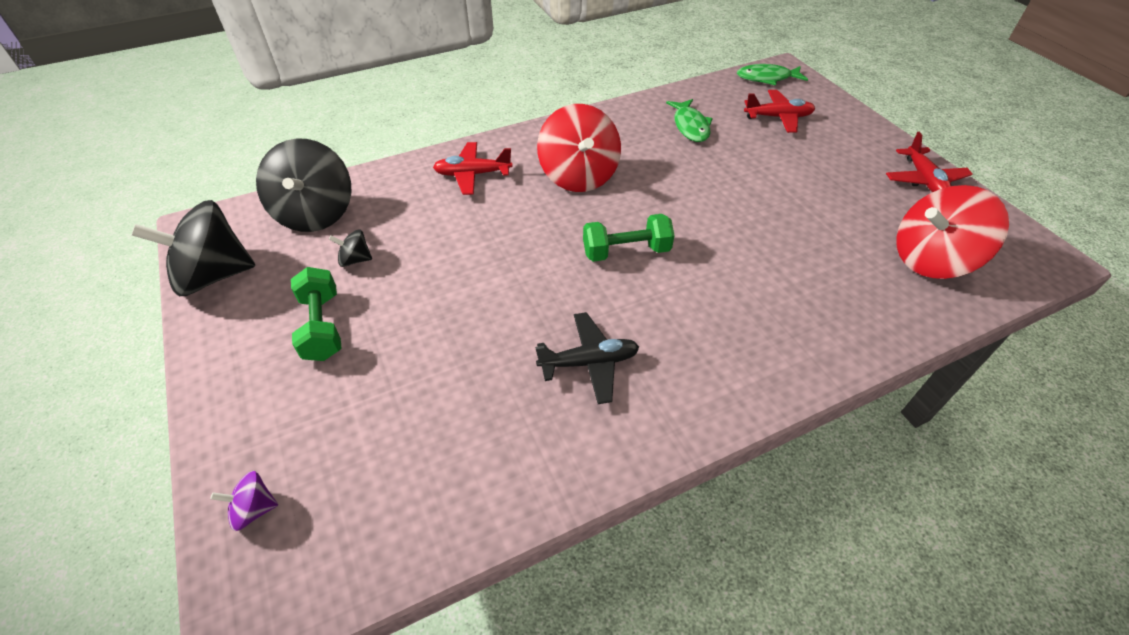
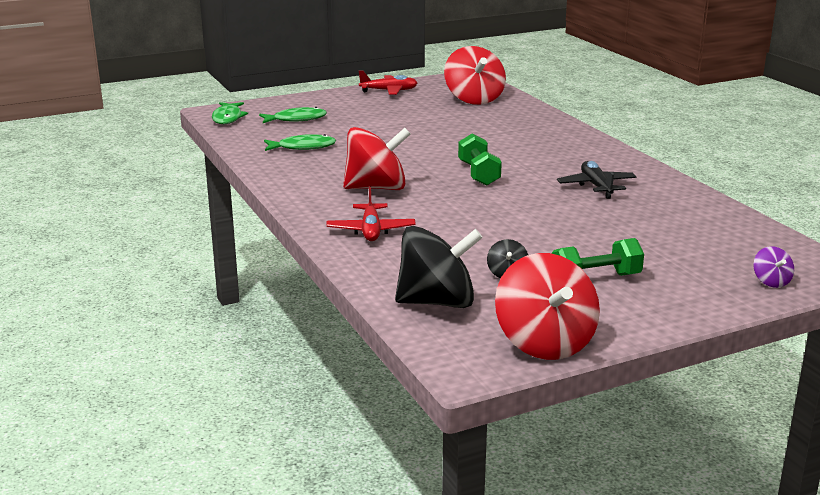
camera: 90 degrees left, 25 degrees down
black spinning top [132,200,255,296] -> red spinning top [495,253,600,360]
red plane [744,90,815,133] -> green fish [259,107,327,123]

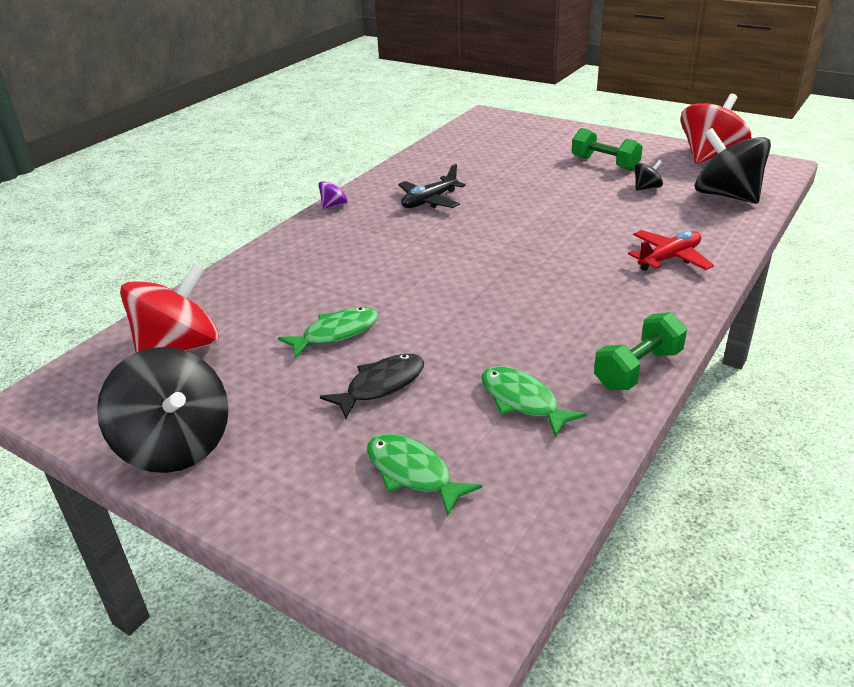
camera: 120 degrees left, 10 degrees up
green fish [212,102,248,124] -> green fish moved to [278,307,379,359]
red spinning top [343,127,410,190] -> none
red plane [359,71,417,95] -> black spinning top [97,347,229,473]
green dumbbell [458,133,502,186] -> green dumbbell moved to [594,312,687,390]
purple spinning top [753,246,794,288] -> purple spinning top moved to [318,177,348,209]
none -> black fish [320,354,424,419]

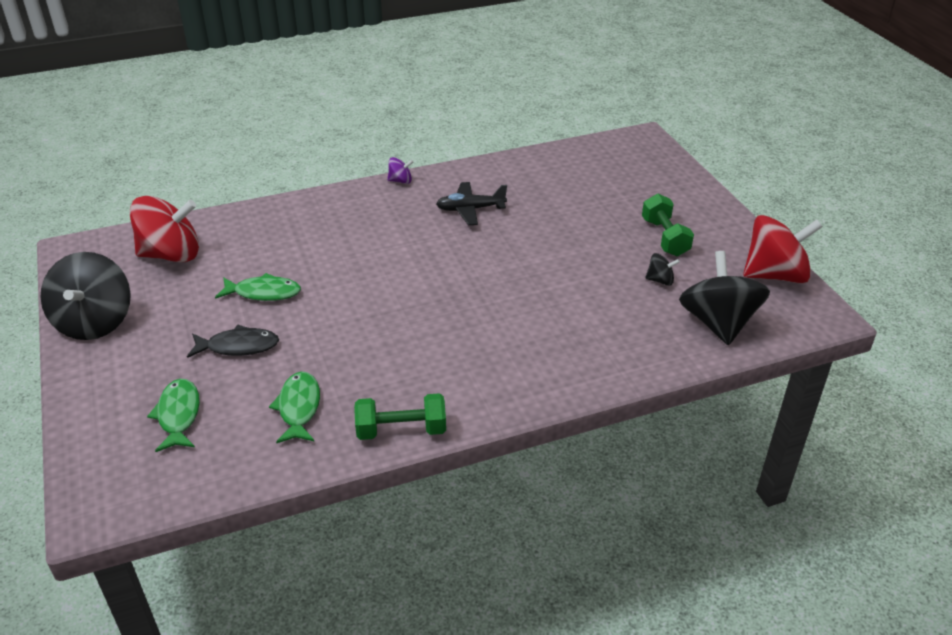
camera: 35 degrees right, 5 degrees up
red plane [628,230,714,271] -> none

